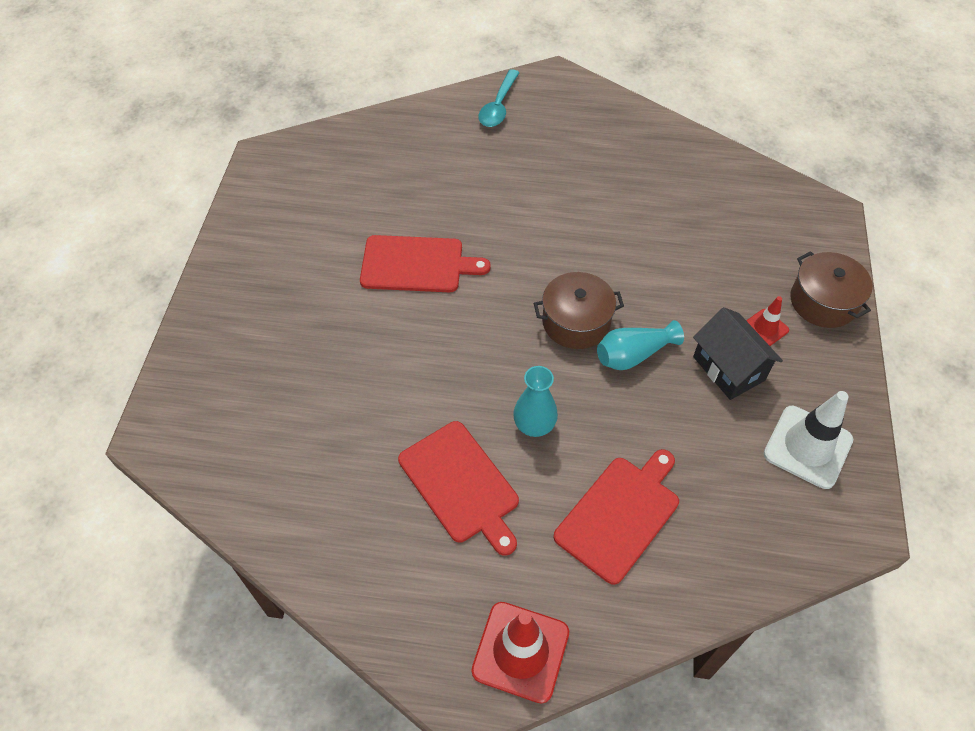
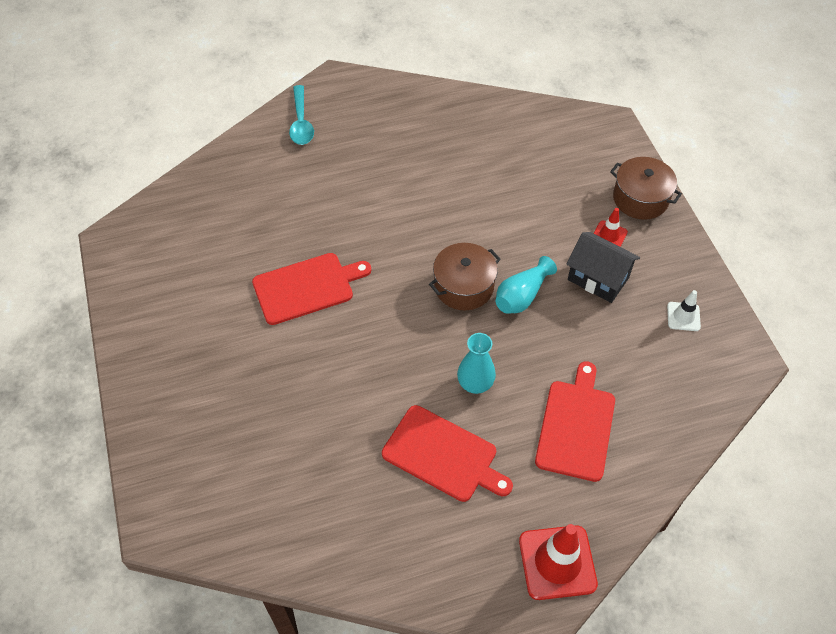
camera: 25 degrees left, 0 degrees up
white traffic cone [764,391,853,489] -> white traffic cone [667,290,701,331], size x0.54

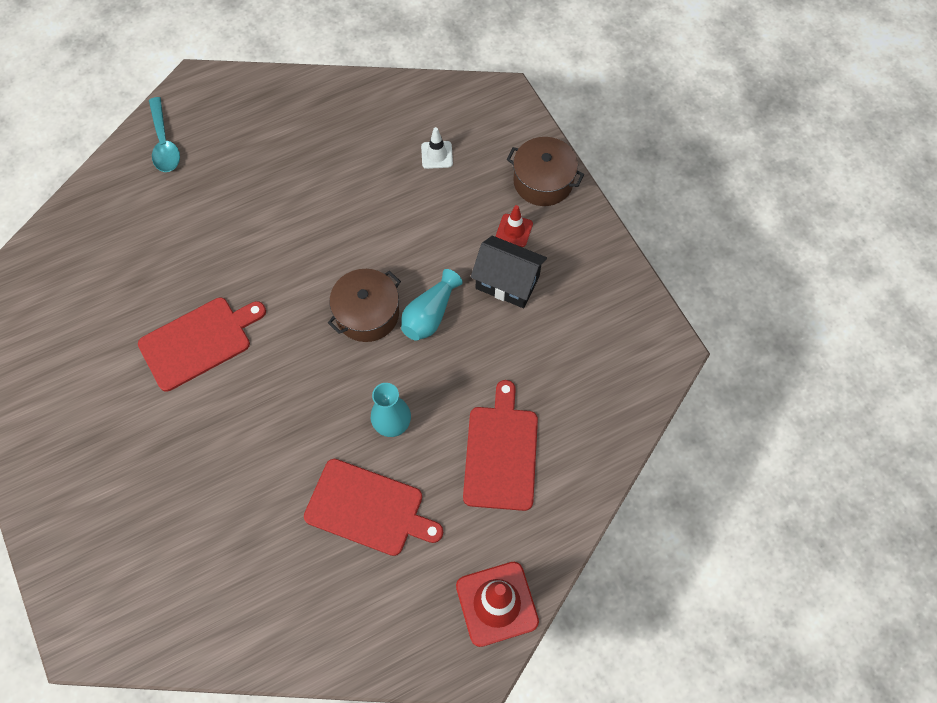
camera: 10 degrees left, 10 degrees up
white traffic cone [667,290,701,331] -> white traffic cone moved to [421,127,453,169]

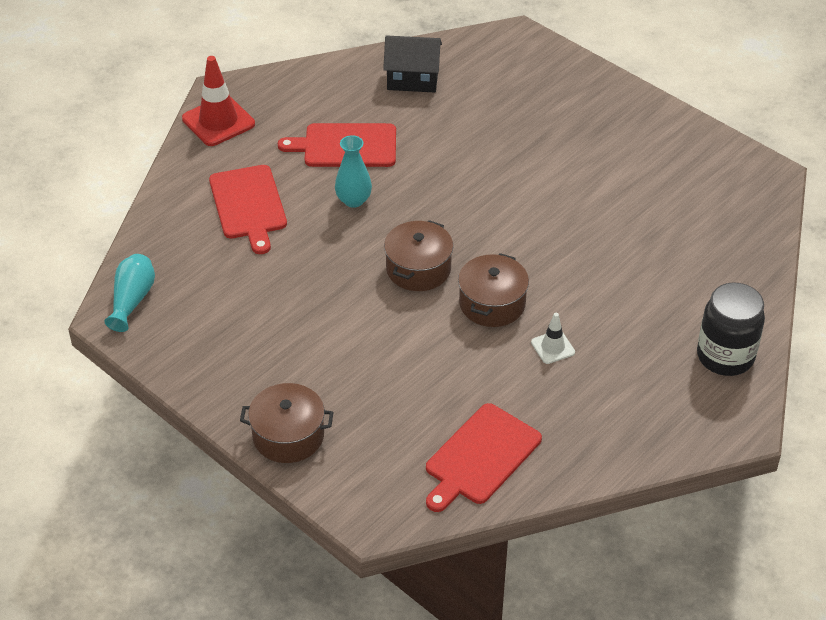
camera: 160 degrees right, 20 degrees down
red cutting board [138,298,266,392] -> red cutting board moved to [426,403,542,512]
turquoise spoon [149,97,180,172] -> black jar [697,282,765,376]
turquoise vase [401,269,463,341] -> turquoise vase moved to [104,254,155,332]
white traffic cone [421,127,453,169] -> white traffic cone moved to [531,313,575,364]
black house [471,236,547,308] -> black house moved to [383,35,442,93]
red traffic cone [496,205,533,247] -> none
none -> brown pot [458,253,529,327]

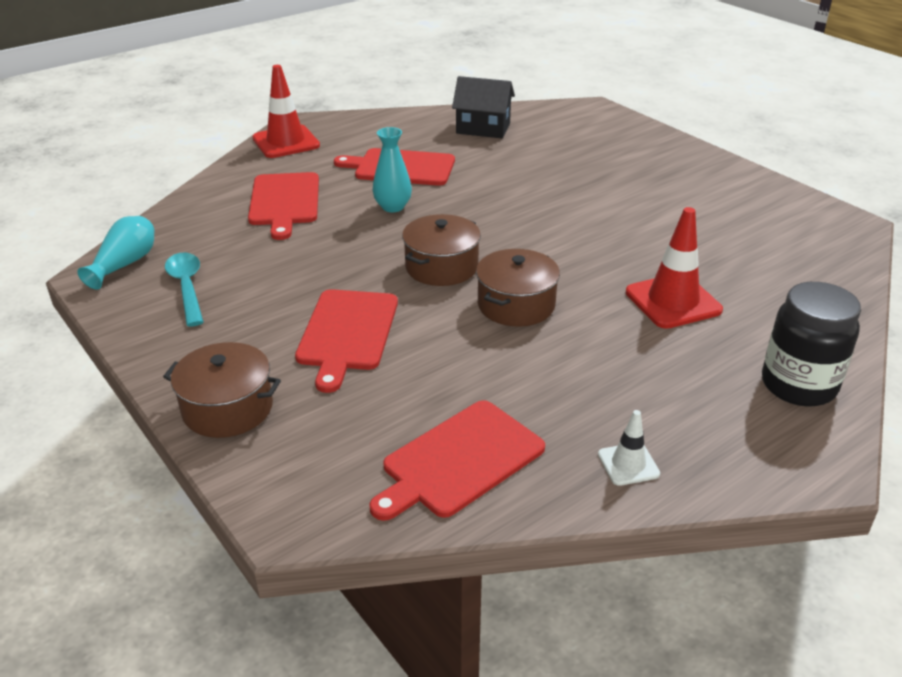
camera: 10 degrees right, 10 degrees down
white traffic cone [531,313,575,364] -> white traffic cone moved to [598,410,660,486]
none -> turquoise spoon [165,252,204,326]
none -> red cutting board [295,289,398,393]
none -> red traffic cone [626,207,723,329]

